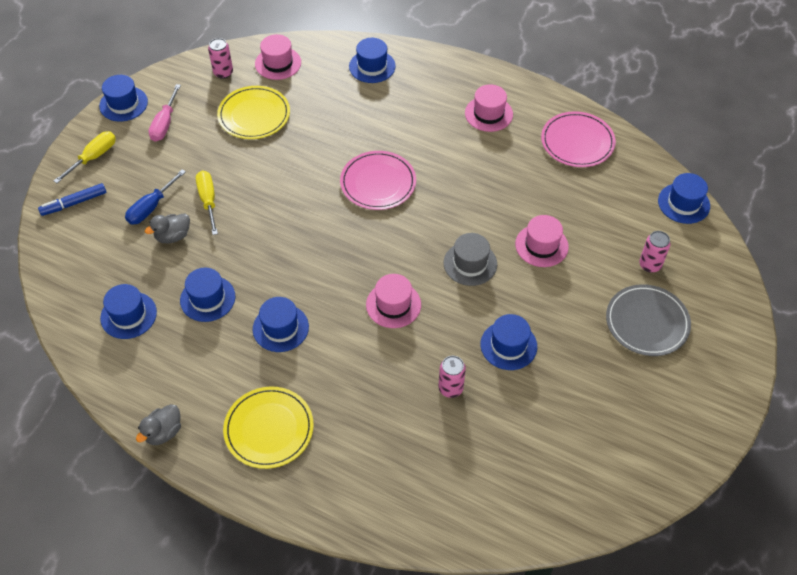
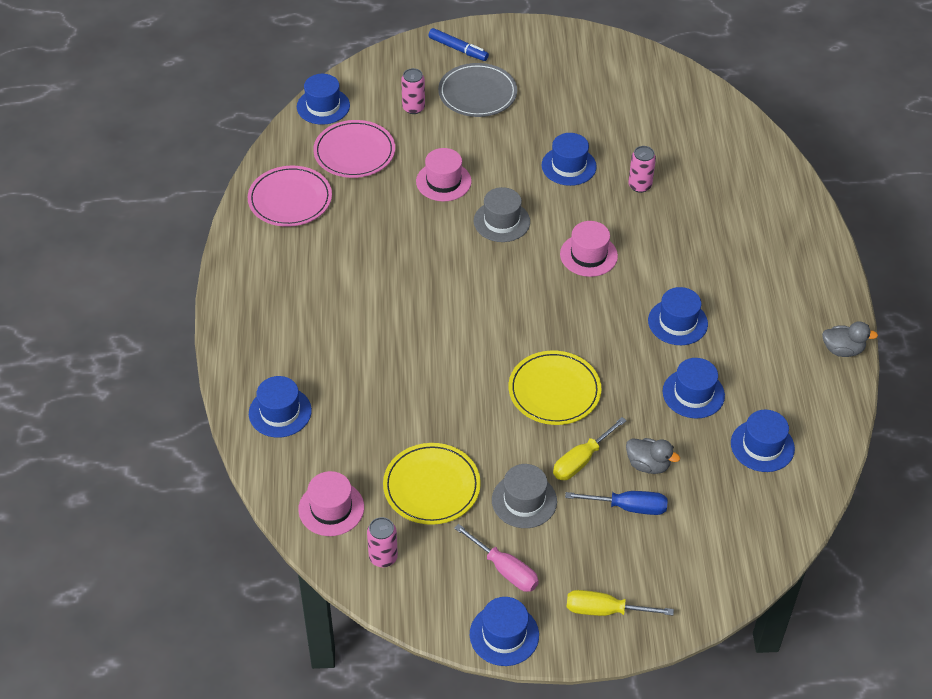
camera: 120 degrees left, 5 degrees down
blue marker [38,183,107,216] -> blue marker moved to [428,28,489,61]
pink screwdriver [149,84,181,142] -> pink screwdriver turned 60 degrees clockwise [454,524,539,592]
yellow plate [223,386,314,469] -> yellow plate moved to [509,351,601,425]
pink plate [340,151,416,210] -> pink plate moved to [313,120,395,178]
pink hat [465,84,513,132] -> none
none -> grey hat [492,464,557,528]

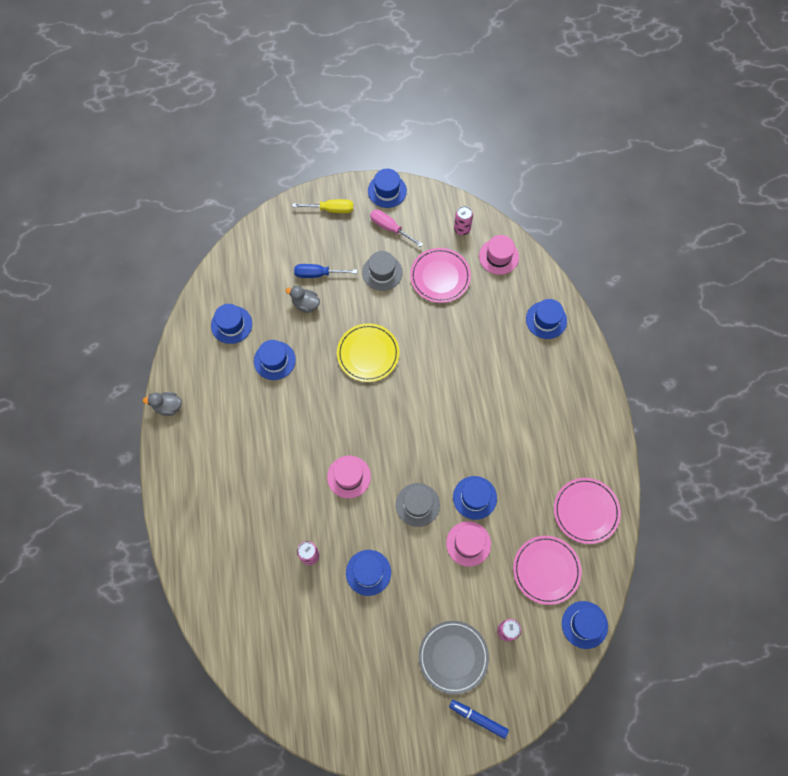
camera: 175 degrees right, 20 degrees up
yellow plate [383,443,481,525] -> pink plate [410,248,471,303]
yellow screwdriver [553,417,627,480] -> none
blue hat [648,287,708,345] -> blue hat moved to [453,476,497,520]

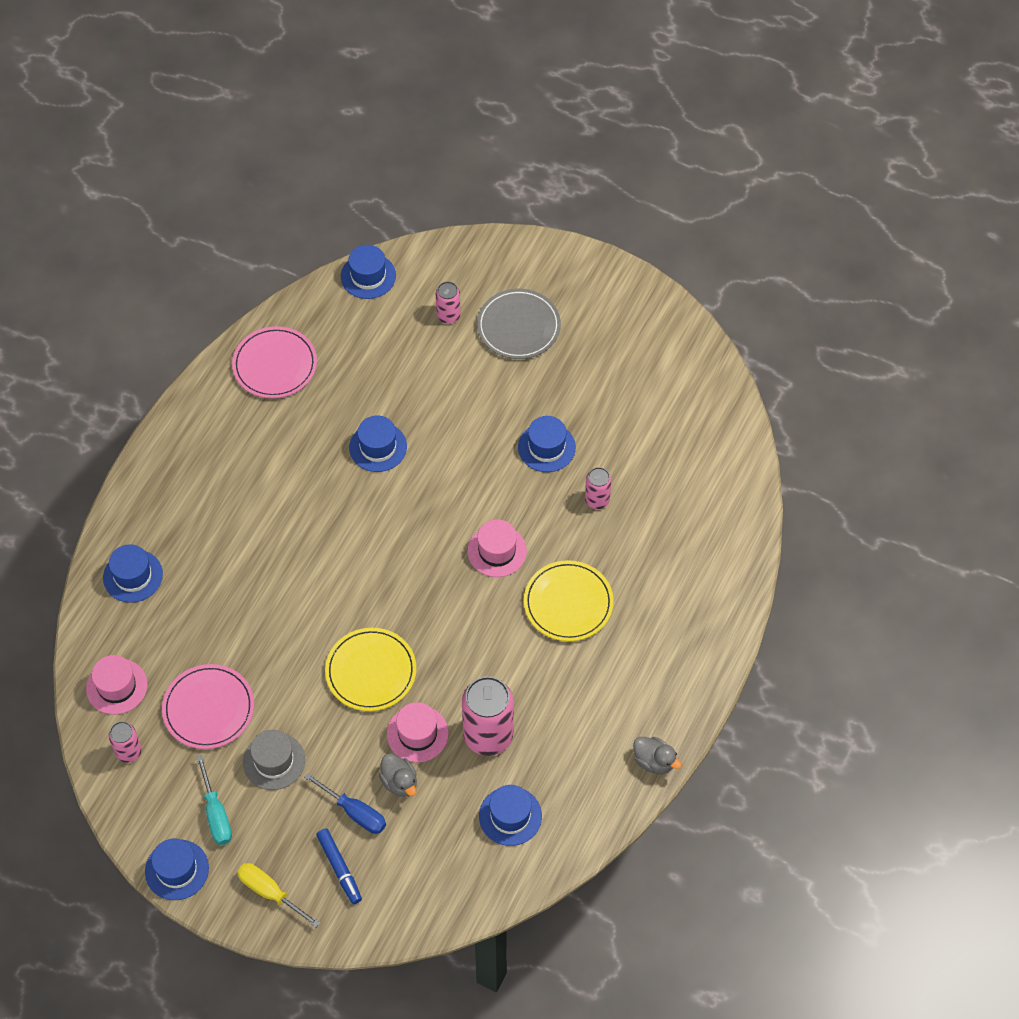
camera: 145 degrees left, 10 degrees down
blue hat [254,340,296,380] -> pink can [462,676,514,756]
pink screwdriver [370,209,423,247] -> turquoise screwdriver [196,755,232,845]
grey hat [396,483,440,527] -> none
pink hat [446,521,491,567] -> pink hat moved to [387,702,449,762]
blue marker [449,700,509,739] -> blue marker moved to [316,828,362,904]
pink plate [513,536,582,605] -> none
none -> yellow plate [524,560,614,641]

